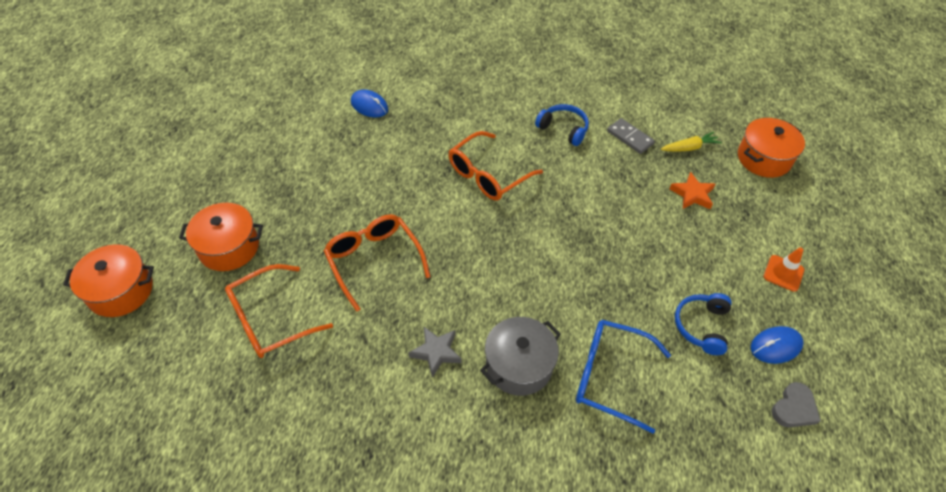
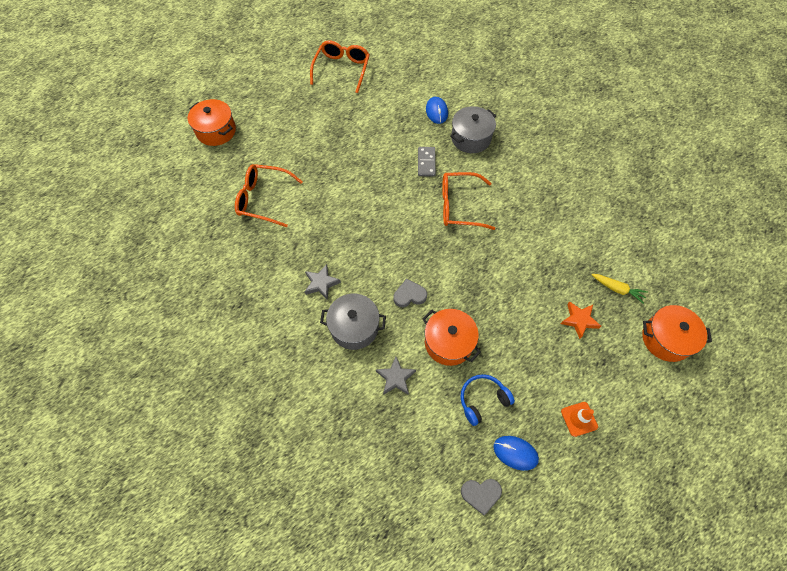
camera: 45 degrees right, 10 degrees up
orange pot [179,203,263,271] -> orange pot moved to [422,309,481,366]
orange glasses [324,214,430,312] -> orange glasses moved to [310,40,370,93]
blue headphones [535,104,589,146] -> none
blue glasses [576,320,671,434] -> grey star [376,357,416,395]
grey domino [607,118,655,154] -> grey domino moved to [418,147,436,177]
none -> grey heart [394,279,427,307]
none -> grey pot [450,106,496,153]

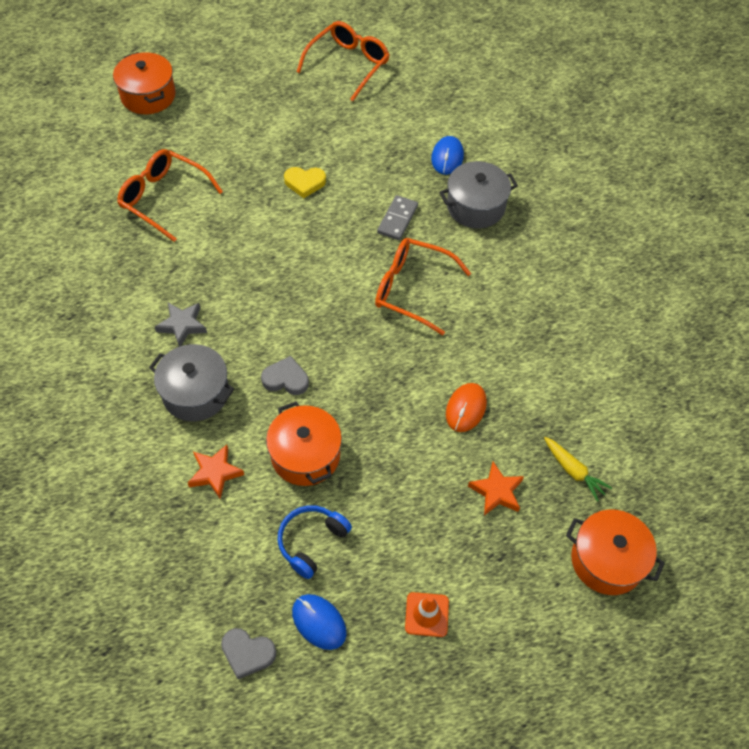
camera: 20 degrees right, 5 degrees down
grey star [376,357,416,395] -> orange star [188,445,244,499]
blue headphones [460,374,515,426] -> blue headphones turned 45 degrees counterclockwise [278,505,352,579]
none -> yellow heart [284,167,326,198]
none -> orange mouse [446,383,487,432]

